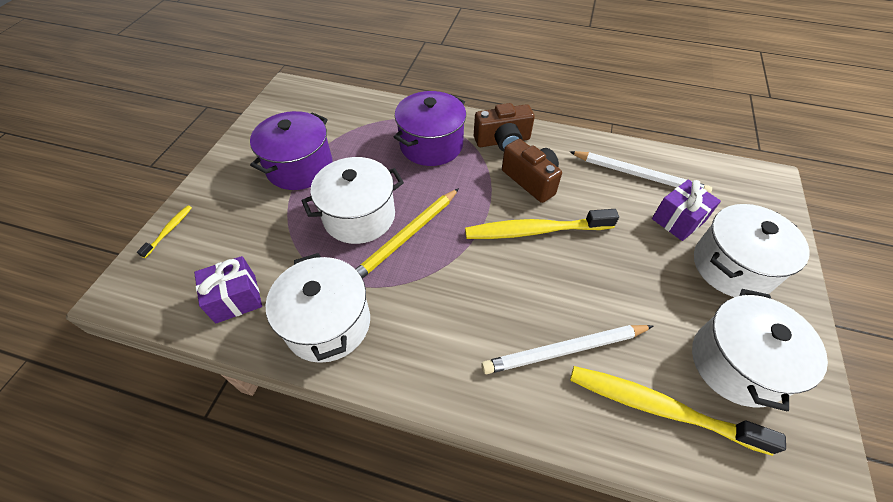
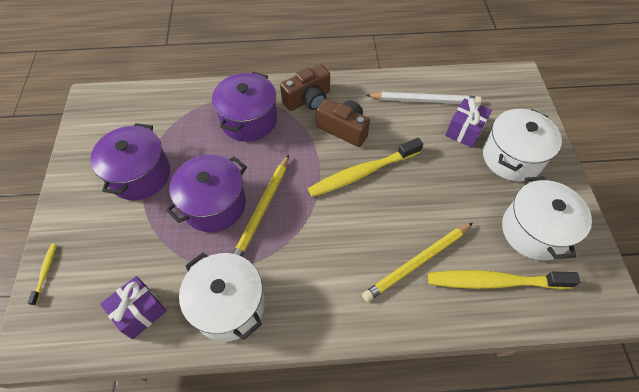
camera: 20 degrees left, 5 degrees up
white pot [301,157,404,244] -> purple pot [166,155,247,232]
white pencil [481,325,653,374] -> yellow pencil [362,223,473,302]

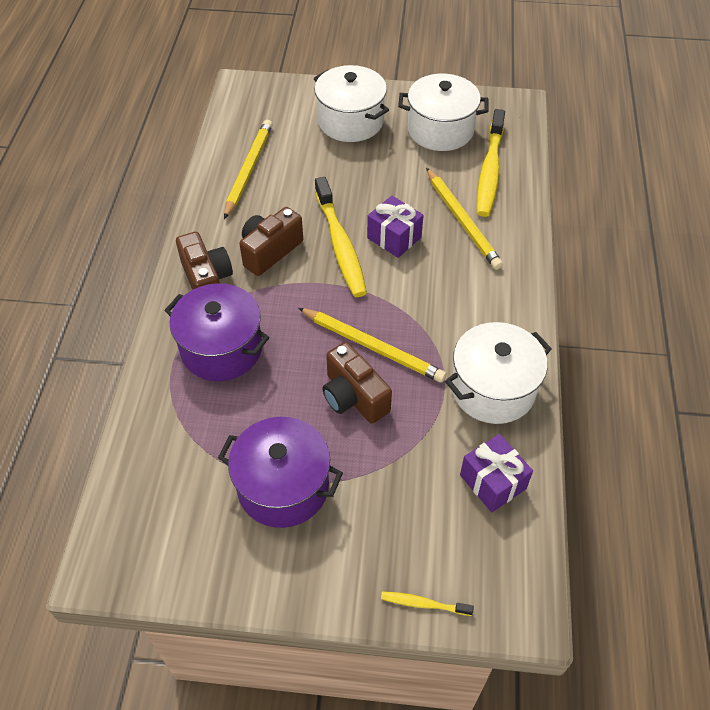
camera: 80 degrees left, 5 degrees down
purple pot [166,155,247,232] -> brown camera [322,342,392,424]
white pencil [366,92,482,104] -> yellow pencil [224,120,273,219]
purple gift [445,98,492,148] -> purple gift moved to [367,196,424,258]

